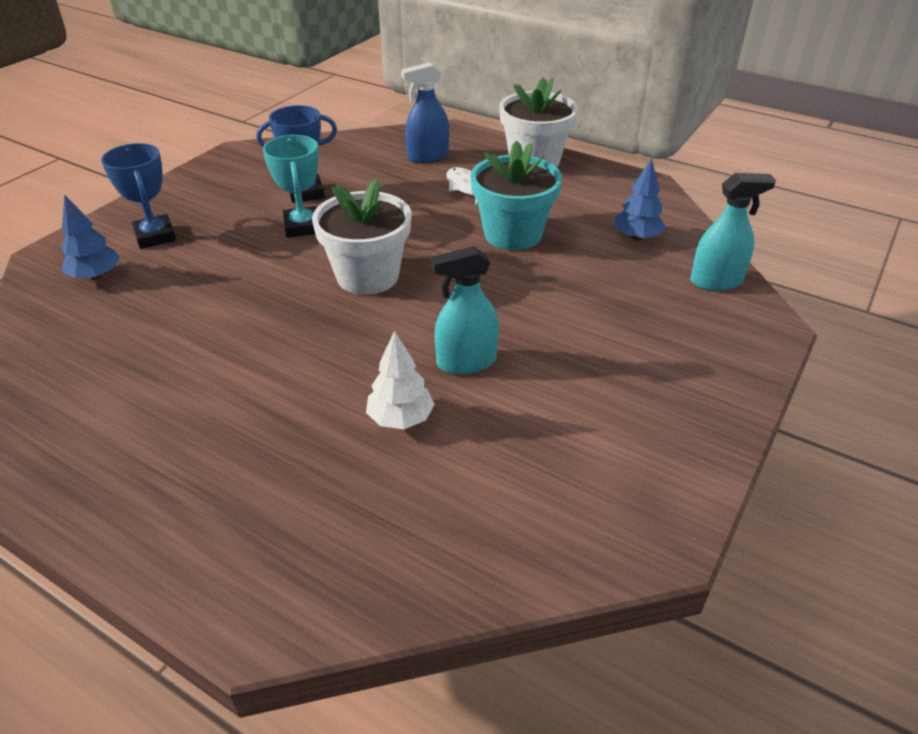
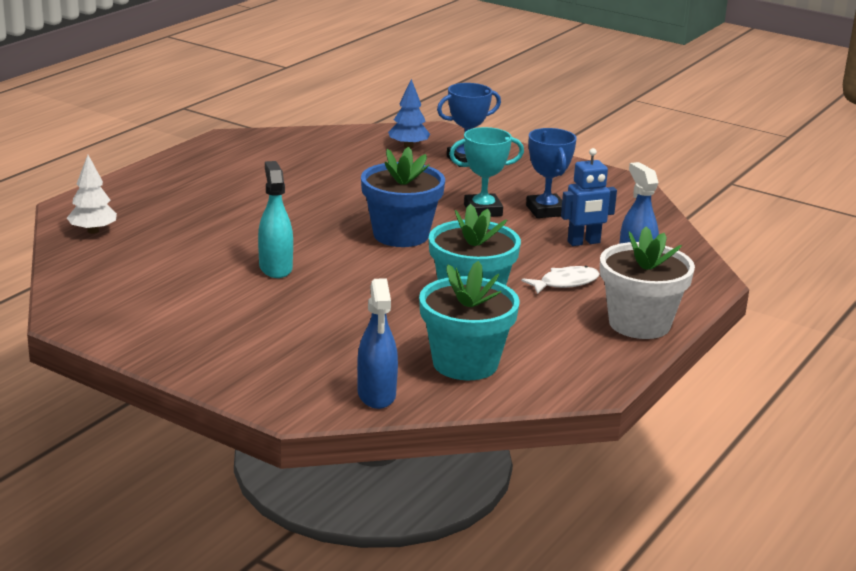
camera: 90 degrees right, 15 degrees down
white flower pot [312,179,412,295] -> blue flower pot [361,147,445,247]
white tree [366,331,435,429] -> white tree moved to [67,155,117,234]
blue tree [614,158,666,241] -> turquoise flower pot [419,261,520,380]
turquoise spray bottle [690,173,776,291] -> blue spray bottle [357,278,398,409]
none -> blue robot [561,148,617,246]

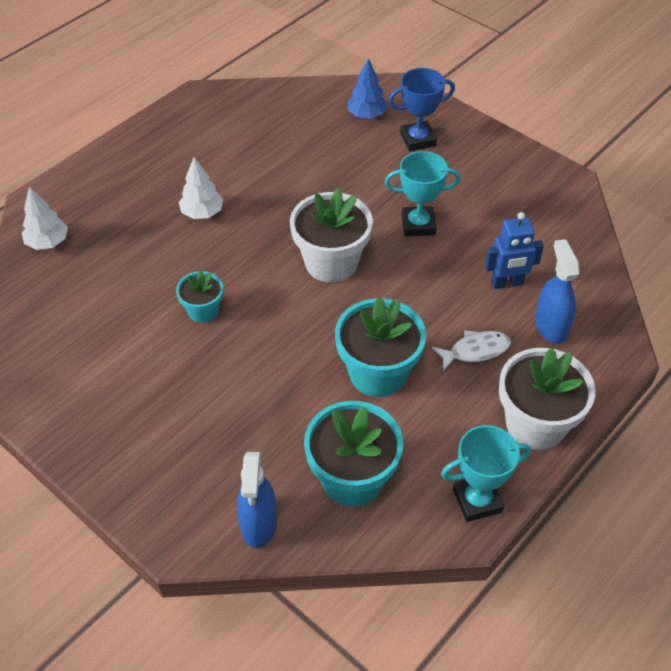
camera: 10 degrees right, 25 degrees up
turquoise spray bottle [258,161,293,278] -> turquoise flower pot [176,270,223,323]
blue flower pot [361,147,445,247] -> white flower pot [290,188,373,282]
blue trophy [526,128,577,218] -> none
none -> white tree [179,157,223,219]
none -> turquoise trophy [441,425,531,522]

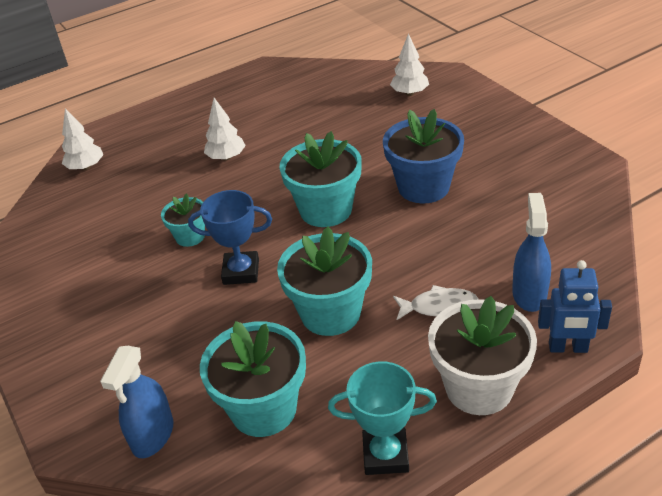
camera: 20 degrees right, 10 degrees down
white flower pot [290,188,373,282] -> turquoise flower pot [280,131,362,227]
blue tree [348,58,388,119] -> white tree [390,33,429,96]
turquoise trophy [385,151,461,237] -> blue flower pot [383,109,464,203]
blue trophy [388,68,455,151] -> blue trophy moved to [188,190,272,285]
blue robot [485,212,544,289] -> blue robot moved to [538,260,612,353]

